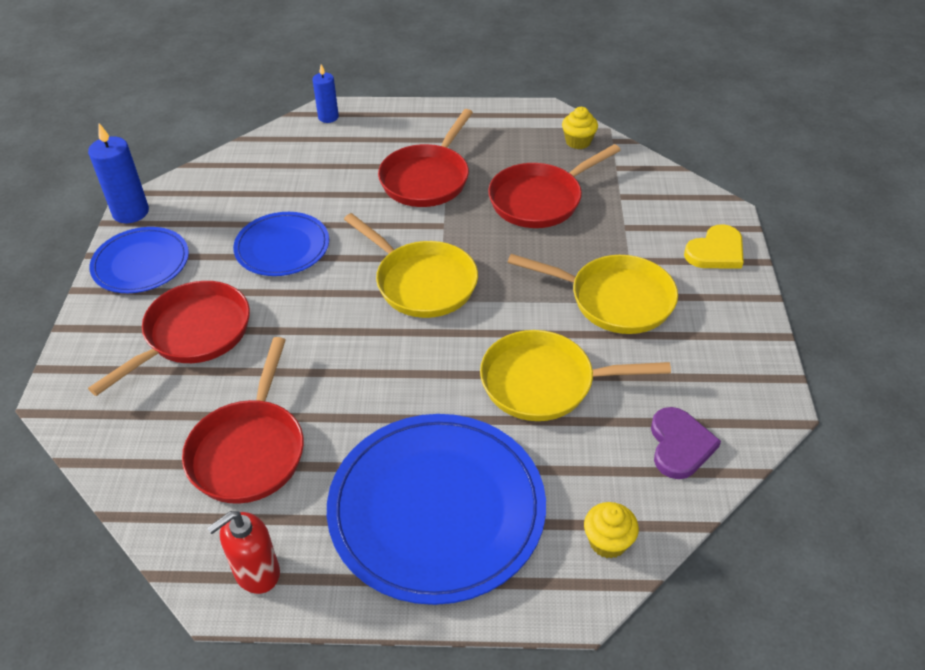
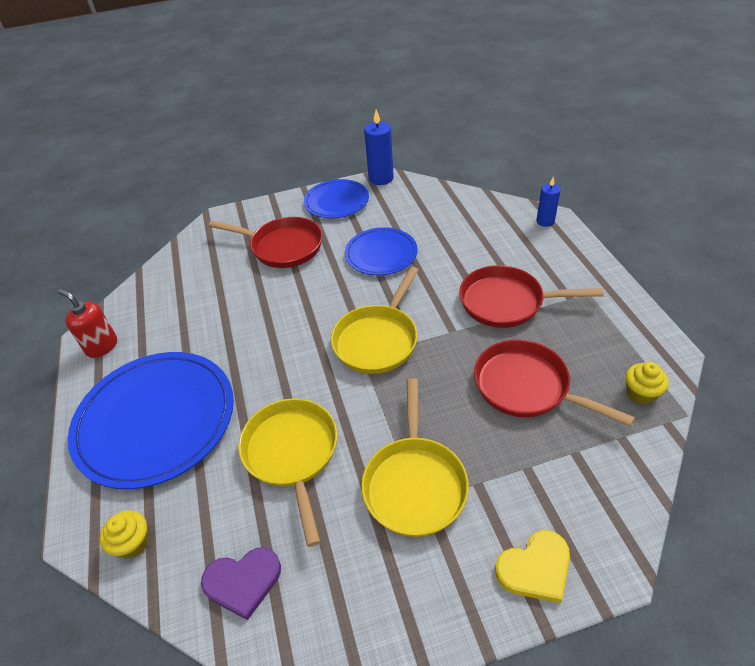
camera: 75 degrees right, 0 degrees up
red pan [182,337,304,504] -> none
yellow heart [684,224,744,269] -> yellow heart turned 60 degrees counterclockwise [495,530,570,603]

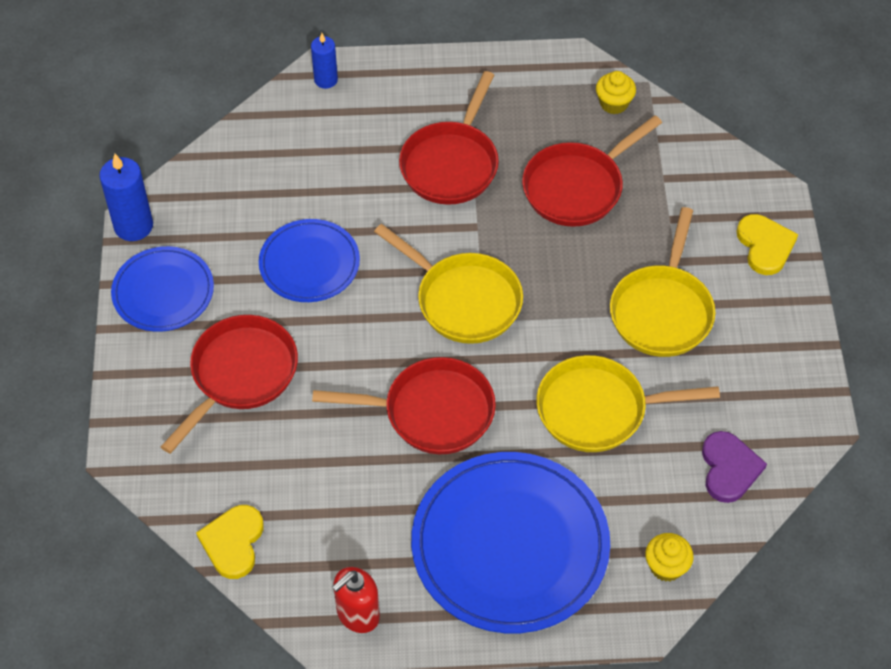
camera: 80 degrees left, 10 degrees up
yellow pan [361,379,469,537] -> yellow pan turned 90 degrees clockwise [610,207,715,357]
none -> yellow heart [196,505,264,579]
none -> red pan [312,357,496,454]

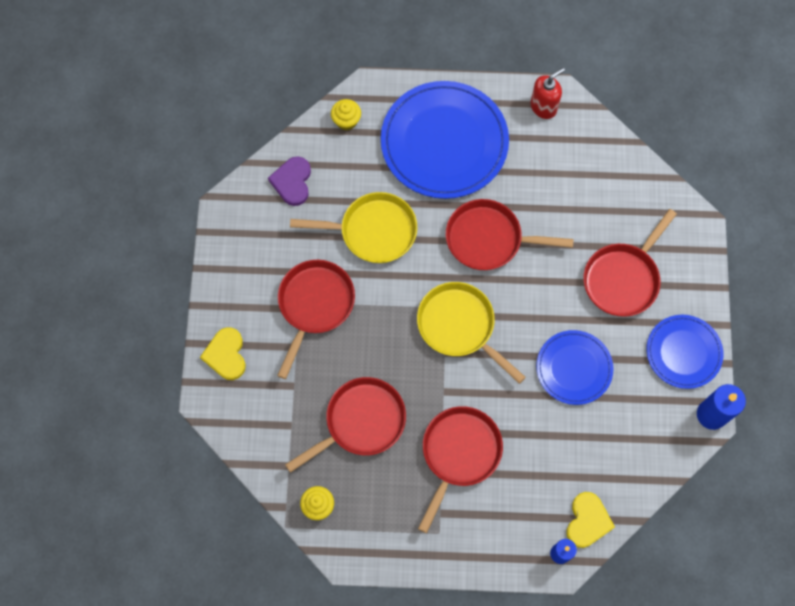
camera: 175 degrees left, 15 degrees up
yellow heart [196,505,264,579] -> yellow heart moved to [567,492,615,548]
yellow pan [610,207,715,357] -> red pan [277,260,355,379]

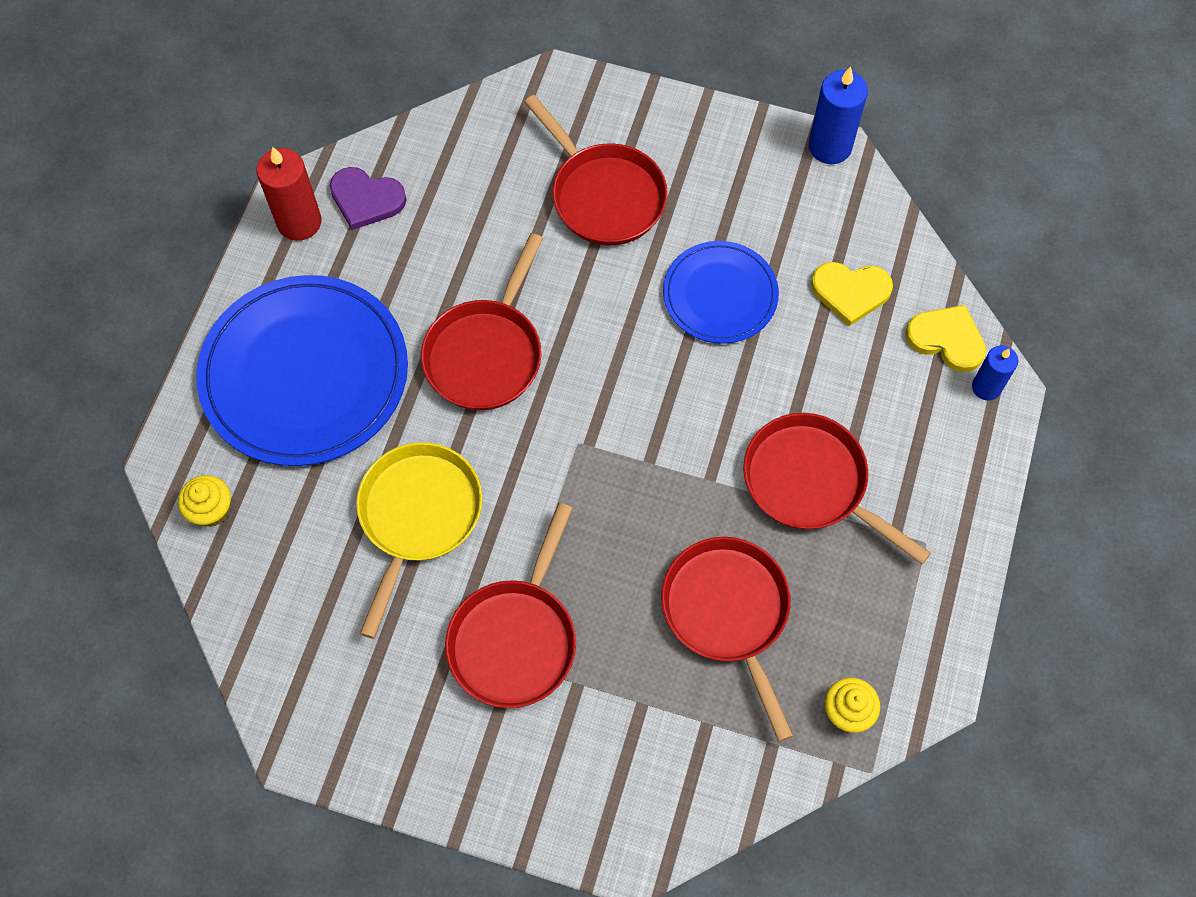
camera: 75 degrees left, 5 degrees down
yellow heart [200,327,246,380] -> yellow heart moved to [811,262,893,326]
purple heart [268,157,311,206] -> purple heart moved to [330,167,407,230]
red pan [277,260,355,379] -> red pan turned 105 degrees counterclockwise [445,503,576,708]
yellow pan [417,282,526,384] -> none
red soap dispenser [530,68,565,119] -> red candle [256,147,322,241]
blue plate [646,315,723,389] -> none

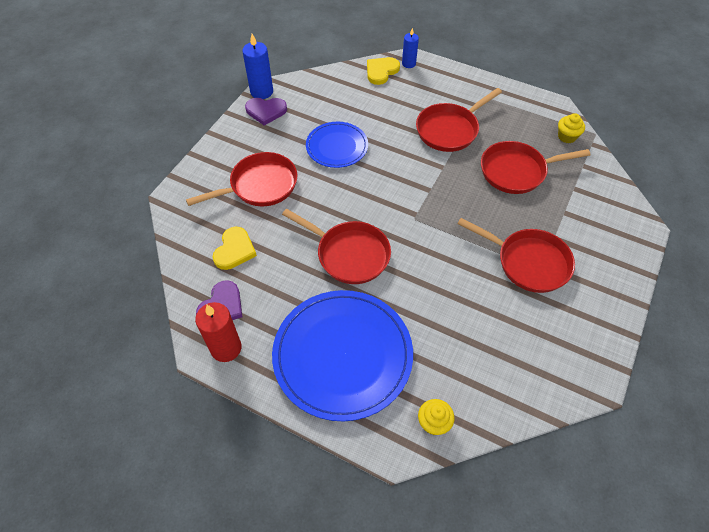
camera: 80 degrees left, 10 degrees down
yellow pan [356,442,483,639] -> none
yellow heart [811,262,893,326] -> yellow heart moved to [213,227,257,270]
none -> purple heart [245,98,287,126]

